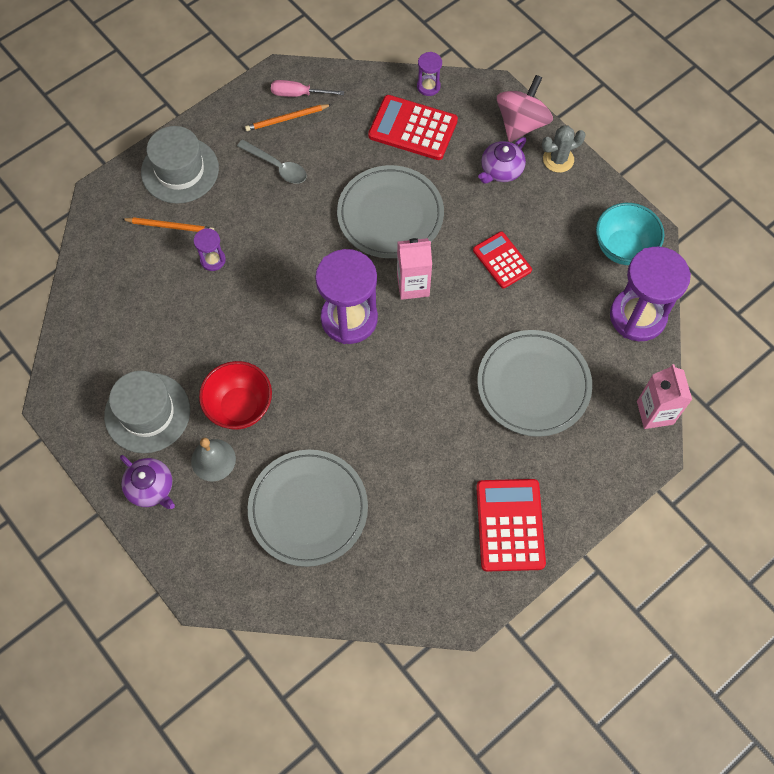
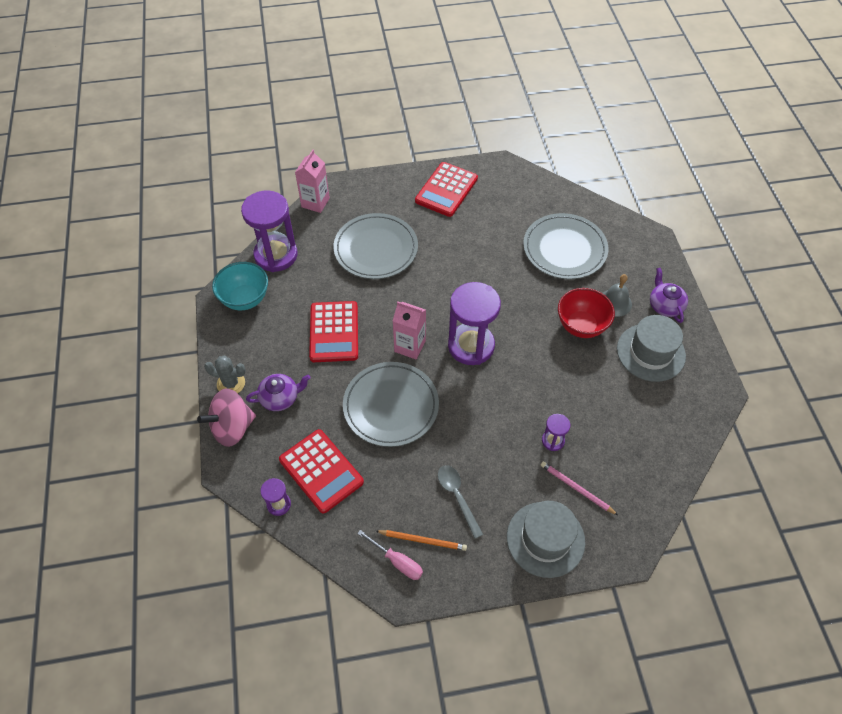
camera: 150 degrees left, 10 degrees down
orange pencil [122,217,214,232] -> pink pencil [540,462,618,515]
red calculator [473,231,532,289] -> red calculator [309,301,358,362], size x1.54

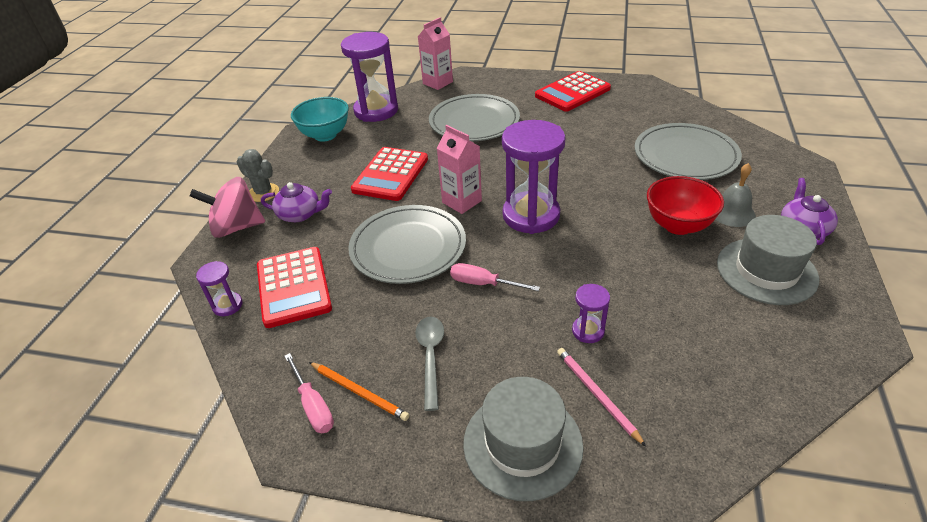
camera: 25 degrees right, 15 degrees down
none -> pink screwdriver [450,263,540,291]

